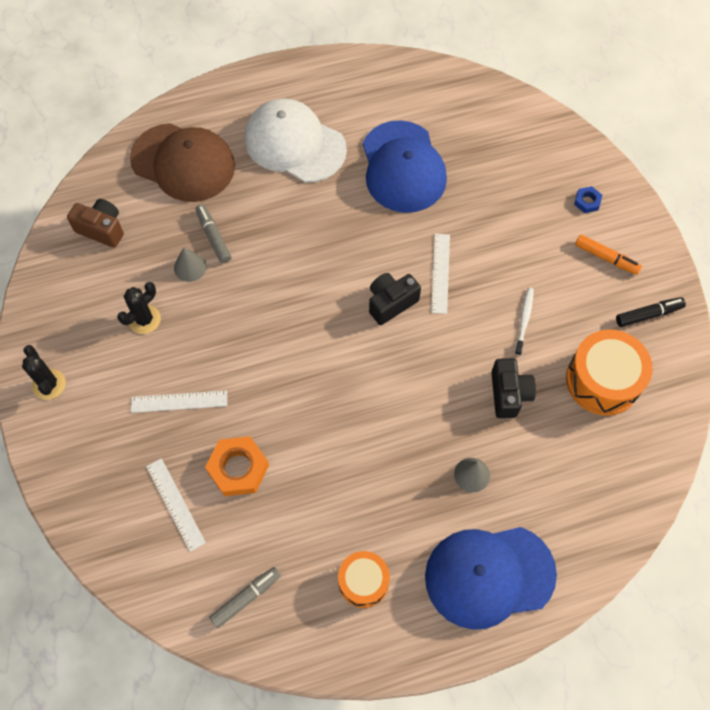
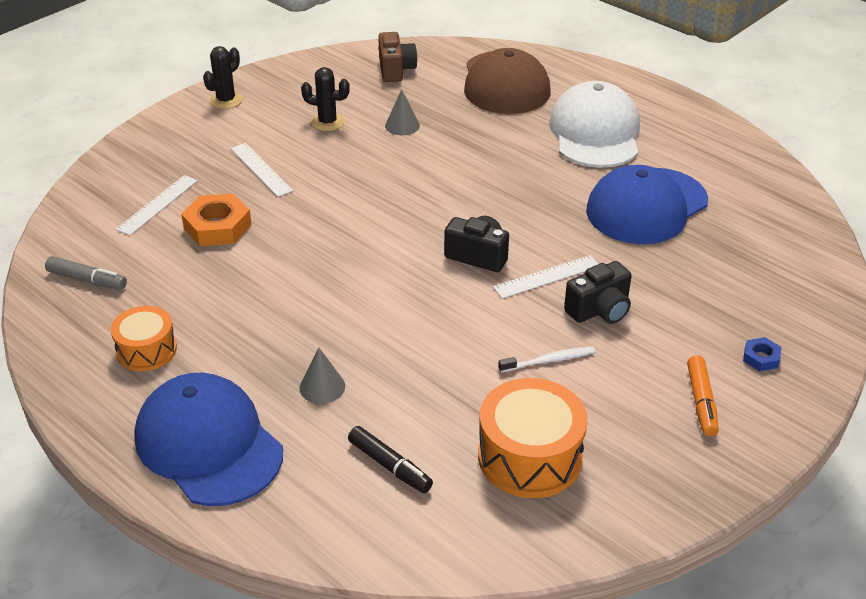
camera: 60 degrees right, 25 degrees down
grey marker [195,204,231,263] -> none
black camera [491,358,536,418] -> black camera moved to [564,261,632,324]
black marker [616,297,686,327] -> black marker moved to [348,426,433,493]

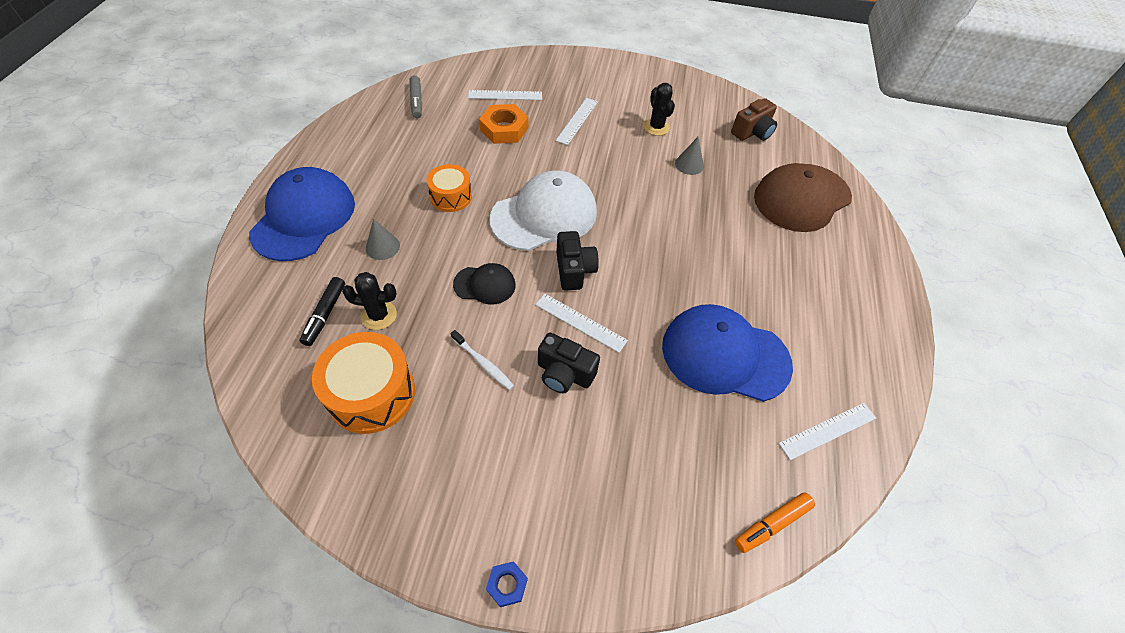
camera: 55 degrees right, 15 degrees up
orange drum [111,306,177,371] -> orange drum moved to [426,164,472,212]
black cactus [203,46,243,109] -> black cactus moved to [342,272,397,330]
white cap [549,81,640,168] -> white cap moved to [489,170,597,251]
orange marker [687,356,719,436] -> orange marker moved to [735,492,815,553]
blue nut [743,337,781,371] -> blue nut moved to [486,561,528,607]
none -> black cap [453,263,516,305]
none -> white ruler [779,403,876,460]

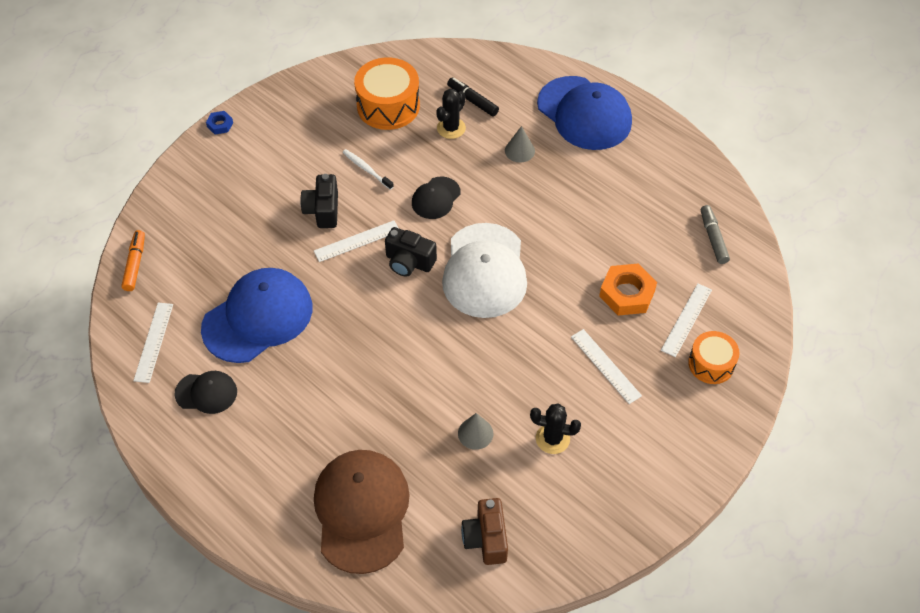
camera: 125 degrees right, 0 degrees up
grey marker [410,75,422,118] -> grey marker turned 60 degrees clockwise [701,205,730,264]
orange drum [426,164,472,212] -> orange drum moved to [688,331,740,384]
white toothbrush [451,330,514,390] -> white toothbrush turned 60 degrees clockwise [342,149,394,190]
black camera [538,333,600,393] -> black camera turned 60 degrees counterclockwise [300,174,338,228]
none -> black cap [175,371,237,414]

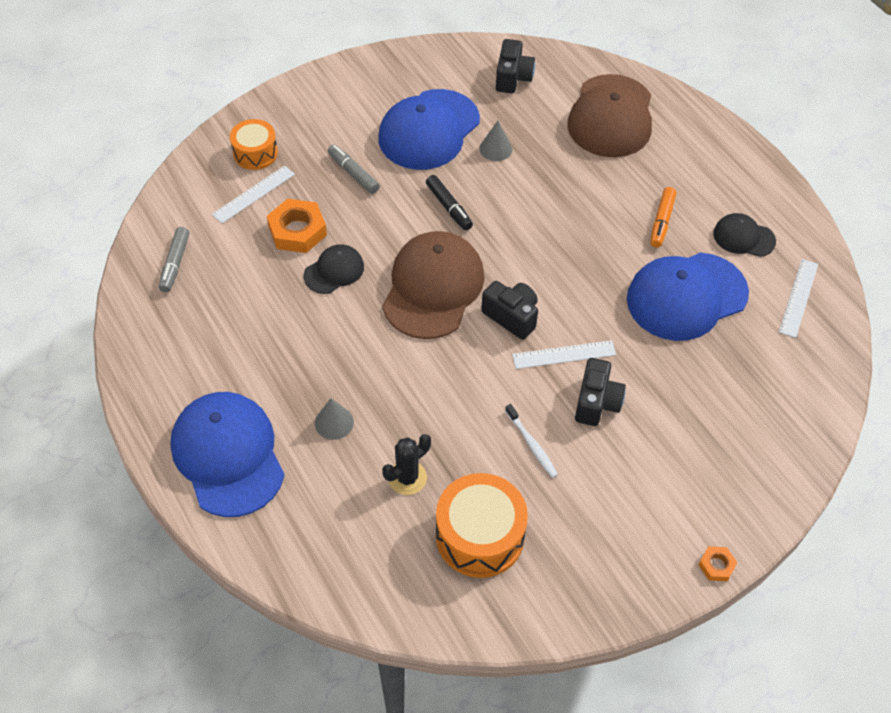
camera: 165 degrees left, 0 degrees up
orange marker [121,230,145,291] -> orange marker moved to [650,187,677,247]
blue nut [206,111,233,134] -> orange nut [698,546,738,581]
black cap [412,177,461,219] -> black cap moved to [304,244,364,294]
white cap [442,223,527,318] -> brown cap [382,231,485,339]
black marker [447,77,499,116] -> black marker moved to [426,175,473,230]
brown camera [461,498,508,565] -> black camera [496,39,535,93]
black cactus [530,403,581,454] -> blue cap [378,89,480,170]
white ruler [571,329,642,404] -> grey marker [328,145,380,194]

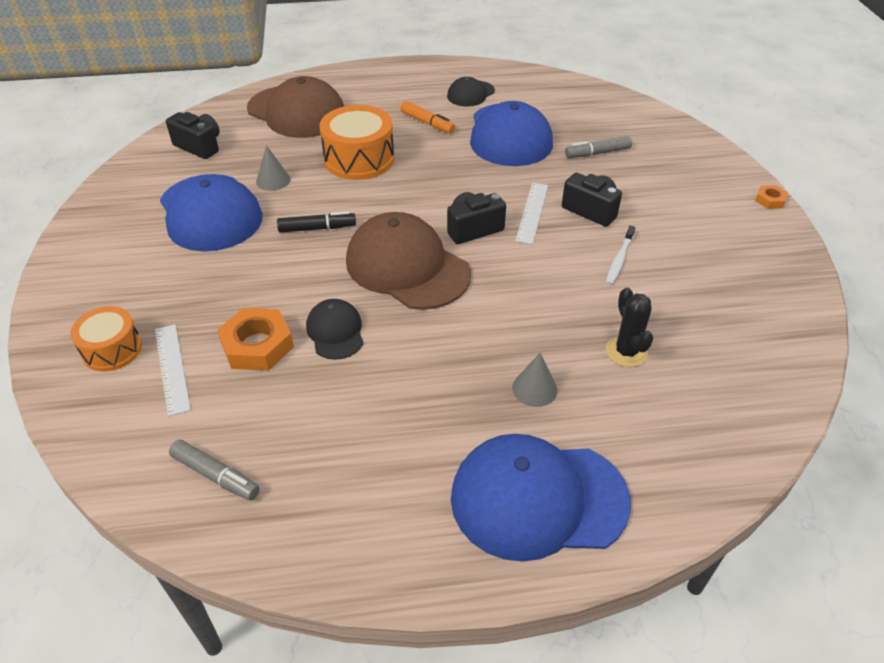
camera: 65 degrees left, 10 degrees down
grey marker [328,145,380,194] -> grey marker moved to [565,136,632,158]
orange drum [436,473,528,578] -> orange drum moved to [319,105,394,180]
white toothbrush [505,404,558,478] -> white toothbrush turned 120 degrees clockwise [606,225,635,285]
white ruler [779,259,818,338] -> none

